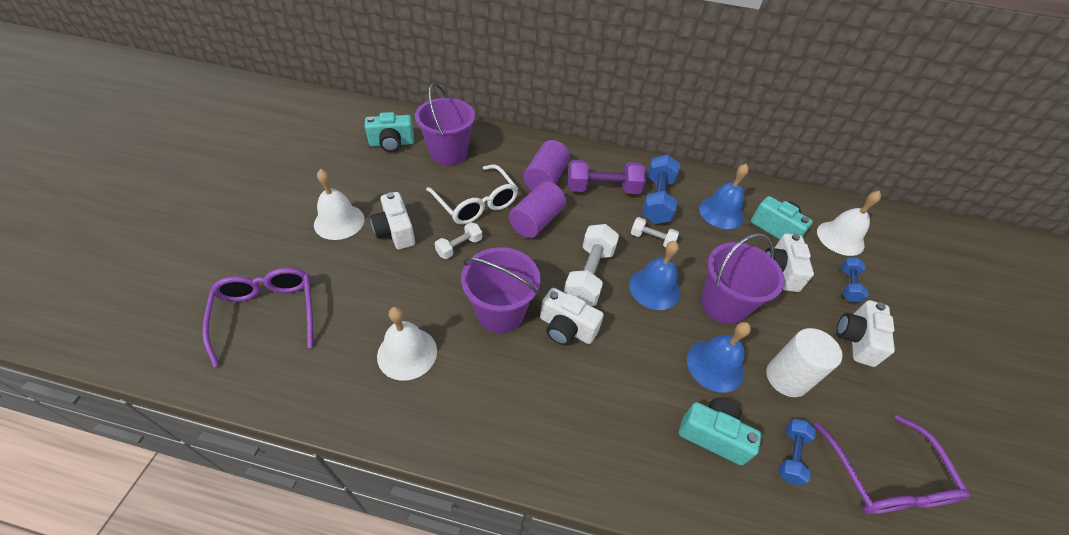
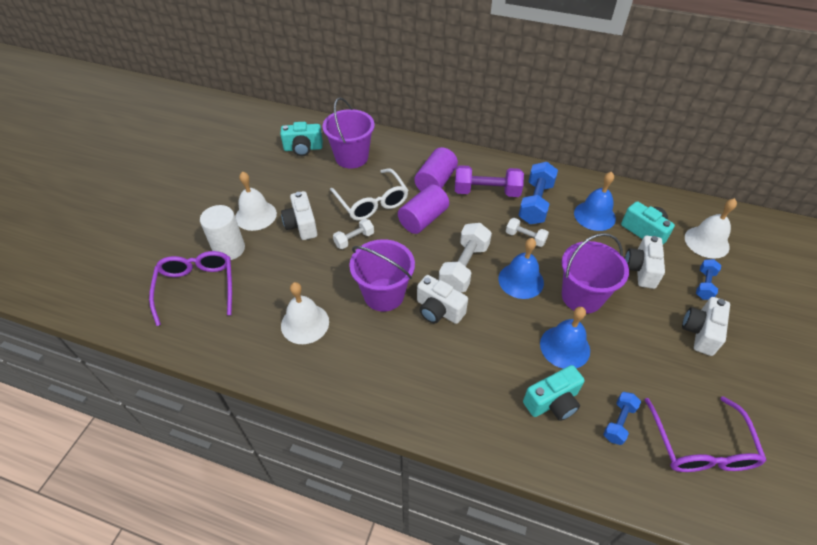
camera: 10 degrees right, 0 degrees up
turquoise camera [679,399,762,465] -> turquoise camera turned 120 degrees clockwise [523,365,585,421]
white cylinder [766,328,842,397] -> white cylinder moved to [200,205,245,260]

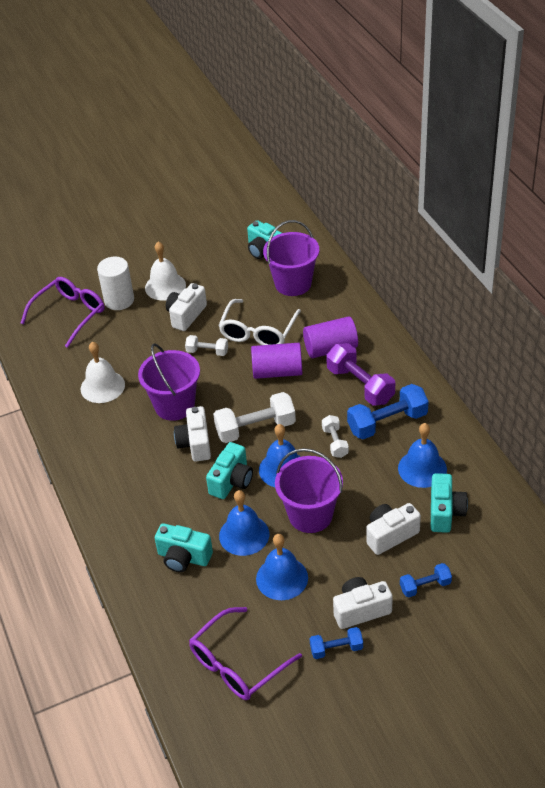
camera: 50 degrees right, 5 degrees down
blue dumbbell [603,392,641,445] -> blue dumbbell moved to [309,627,363,659]
white bell [685,198,737,259] -> none
none -> turquoise camera [206,442,253,499]
none -> blue bell [256,534,308,600]

